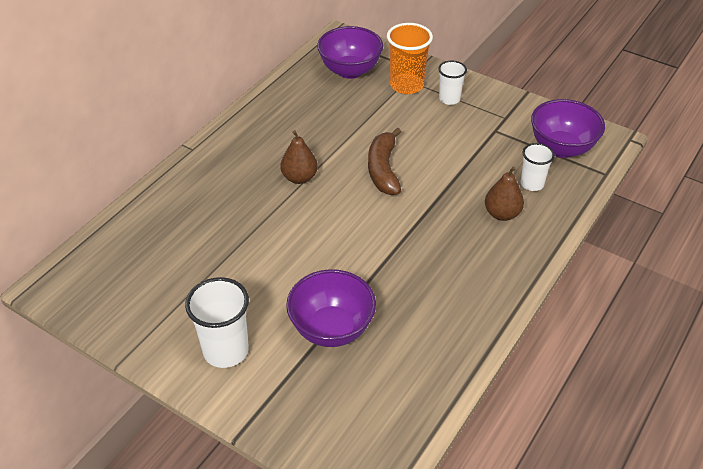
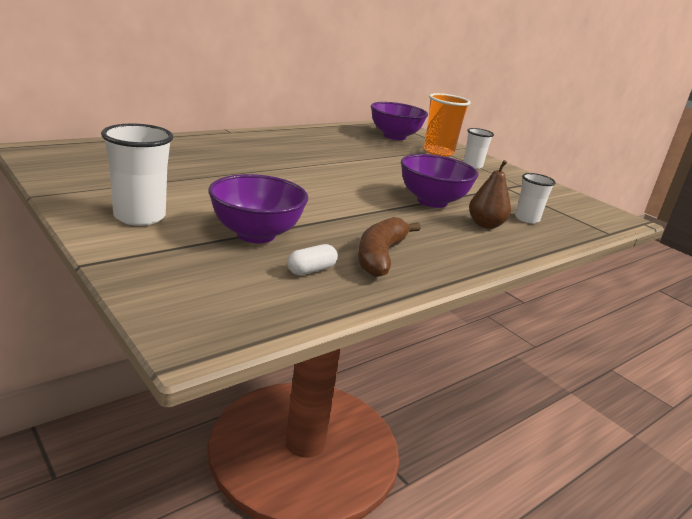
camera: 15 degrees right, 20 degrees down
brown pear [281,130,318,184] -> none
brown banana [368,127,401,195] -> brown banana moved to [358,217,421,277]
purple bowl [531,99,605,158] -> purple bowl moved to [401,154,479,208]
none -> white capsule [287,244,338,275]

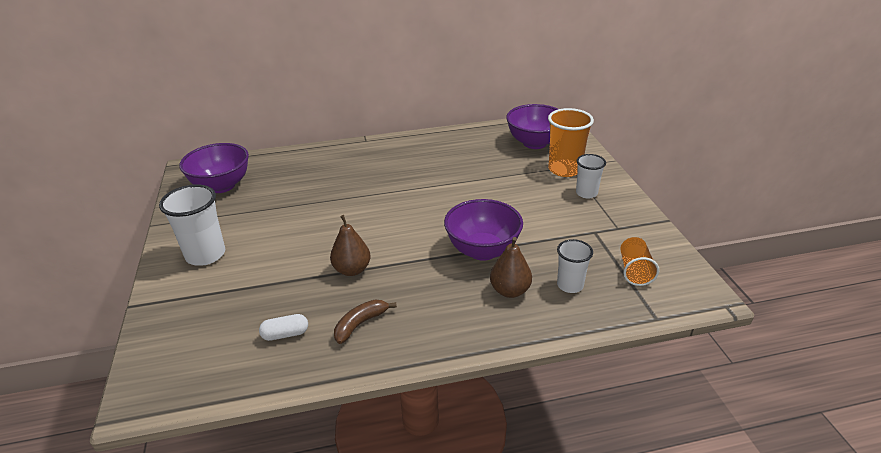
camera: 30 degrees right, 10 degrees up
purple bowl [208,174,308,243] -> purple bowl moved to [179,143,249,193]
brown banana [358,217,421,277] -> brown banana [334,300,397,344], size x0.65
none -> brown pear [330,215,371,276]
none -> orange cup [620,237,659,286]

